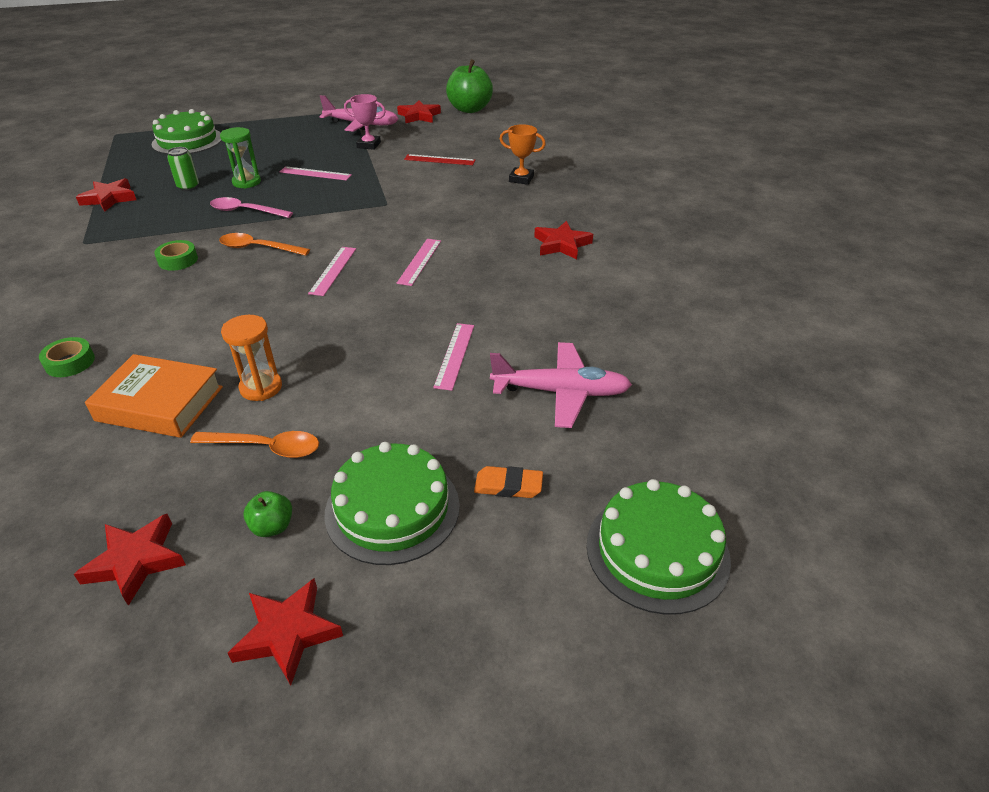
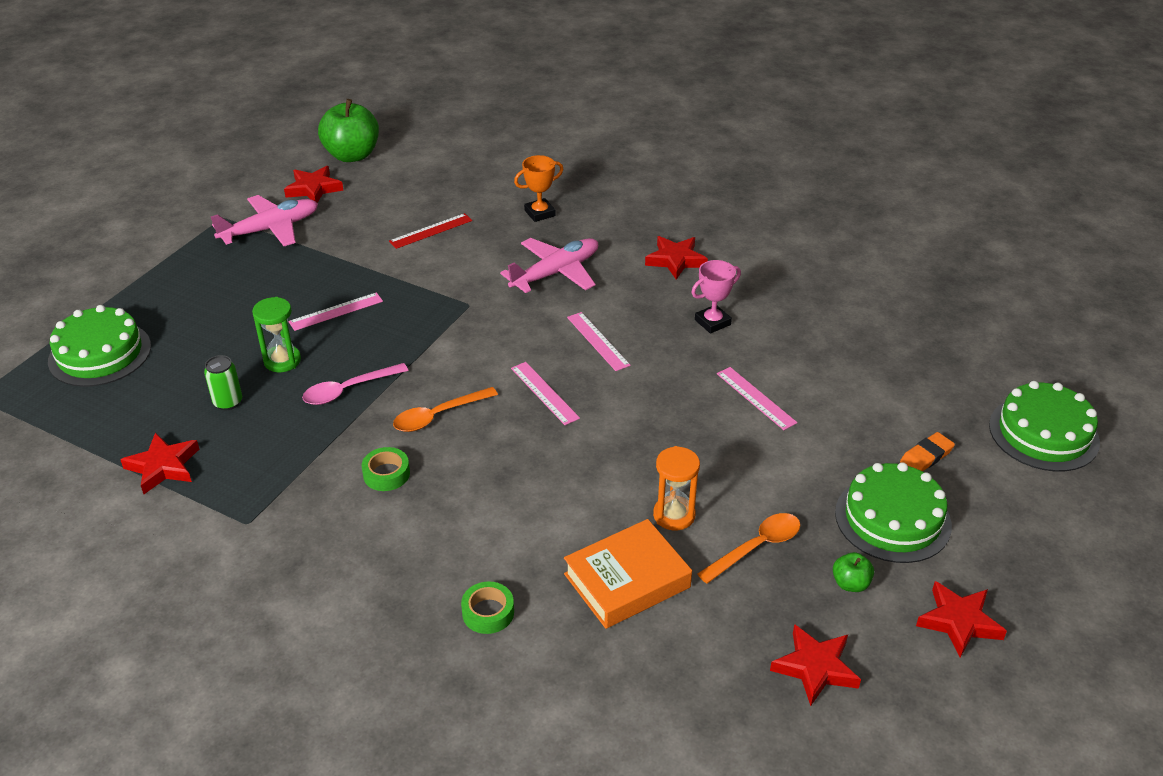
camera: 45 degrees left, 0 degrees up
pink trophy [344,94,386,150] -> pink trophy moved to [691,260,741,334]
pink plane [490,342,632,428] -> pink plane moved to [500,238,598,293]

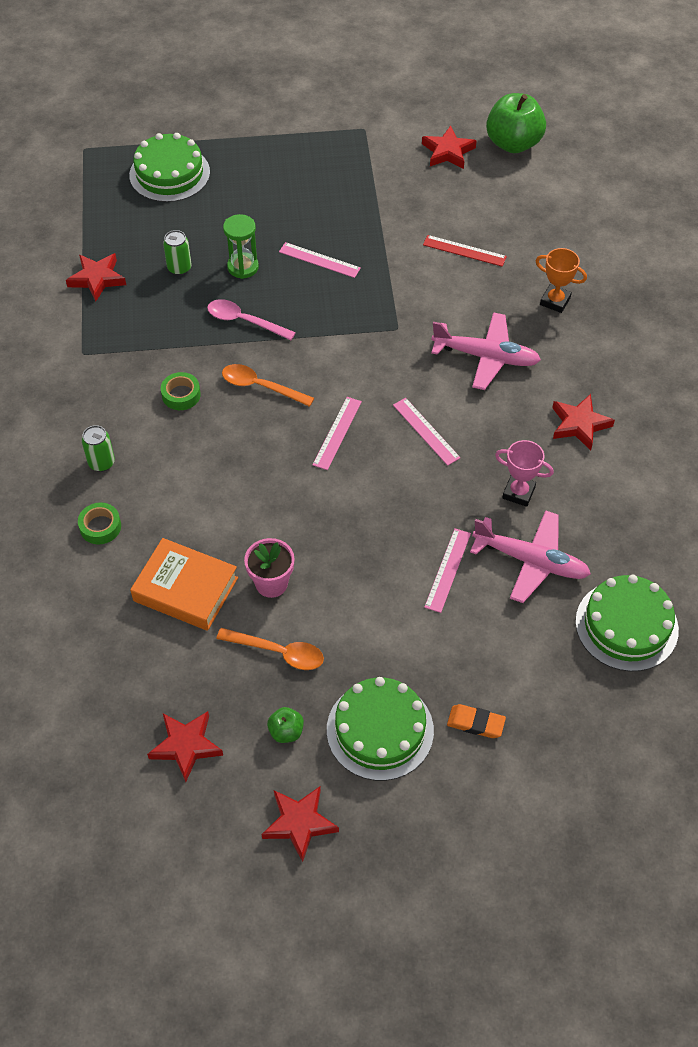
camera: 55 degrees right, 15 degrees up
pink plane [211,195,318,246] -> pink plane moved to [470,510,591,603]
pink ruler [567,312,631,371] -> pink ruler turned 60 degrees counterclockwise [393,398,461,466]
orange hourglass [653,446,700,531] -> pink flower pot [244,538,294,598]
green cake [989,381,1100,472] -> green cake moved to [575,575,679,672]
none -> green can [82,425,115,472]

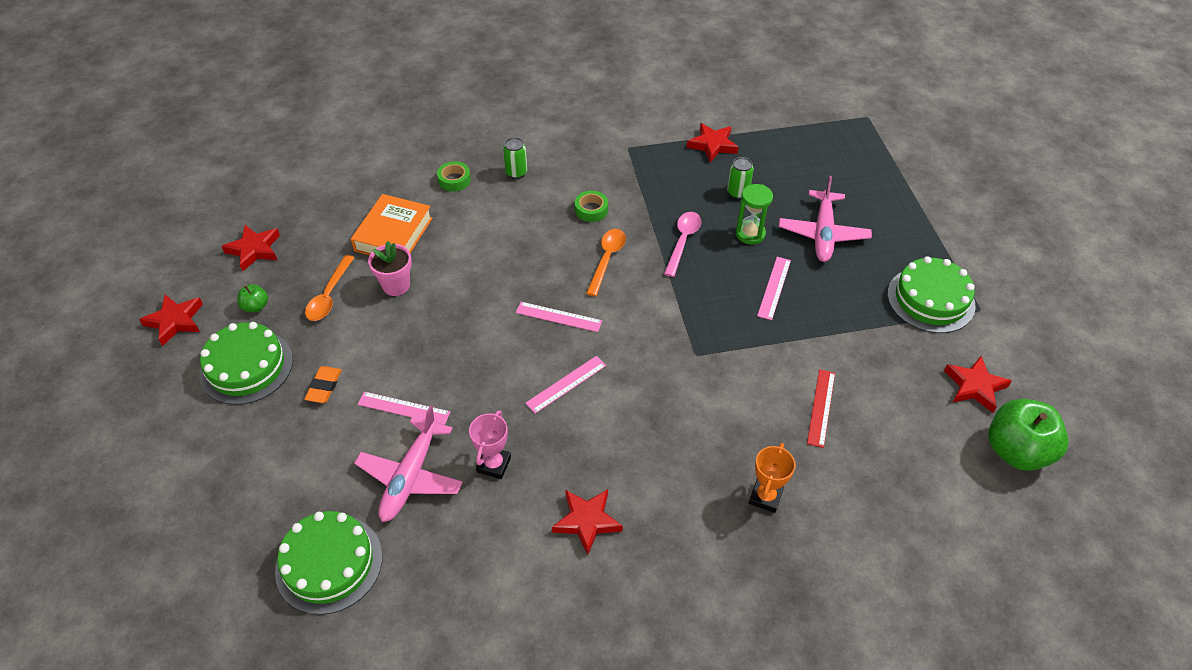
camera: 85 degrees right, 5 degrees down
green cake [129,133,210,202] -> green cake moved to [887,256,976,333]
pink plane [431,312,541,390] -> pink plane moved to [779,176,872,262]
orange eraser [447,704,506,738] -> orange eraser moved to [304,366,342,403]

